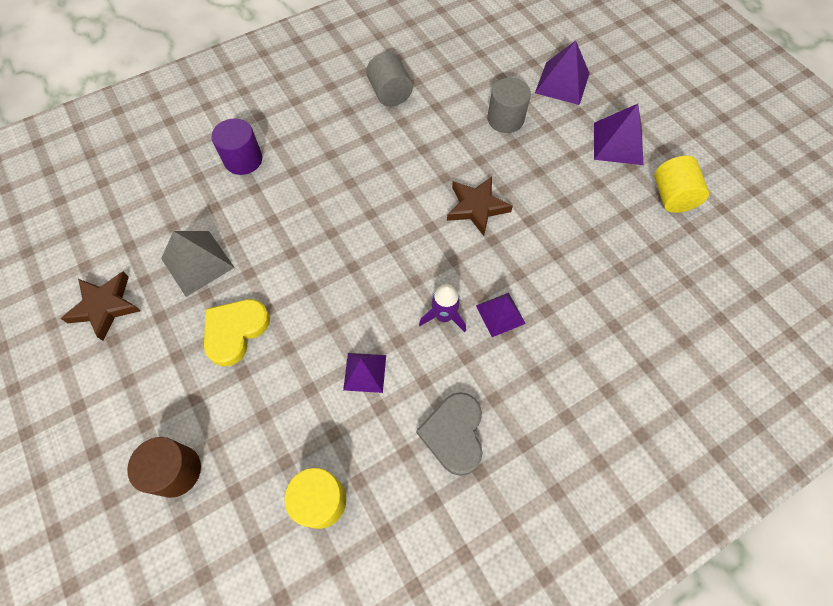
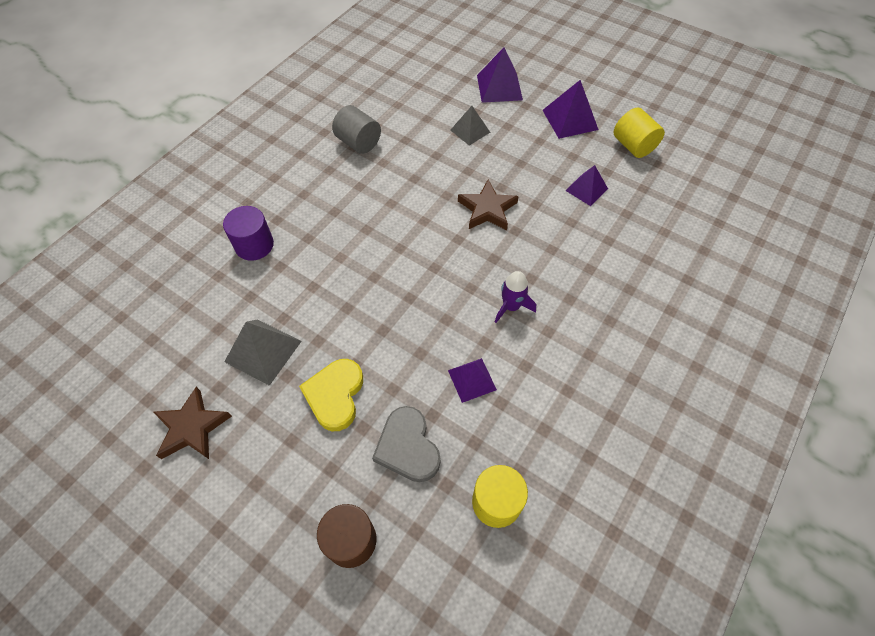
camera: 25 degrees left, 5 degrees down
grey heart [416,392,483,476] -> grey heart moved to [372,406,441,482]
purple pyramid [476,293,526,337] -> purple pyramid moved to [565,165,608,206]
grey cylinder [487,78,531,133] -> grey pyramid [451,106,490,146]

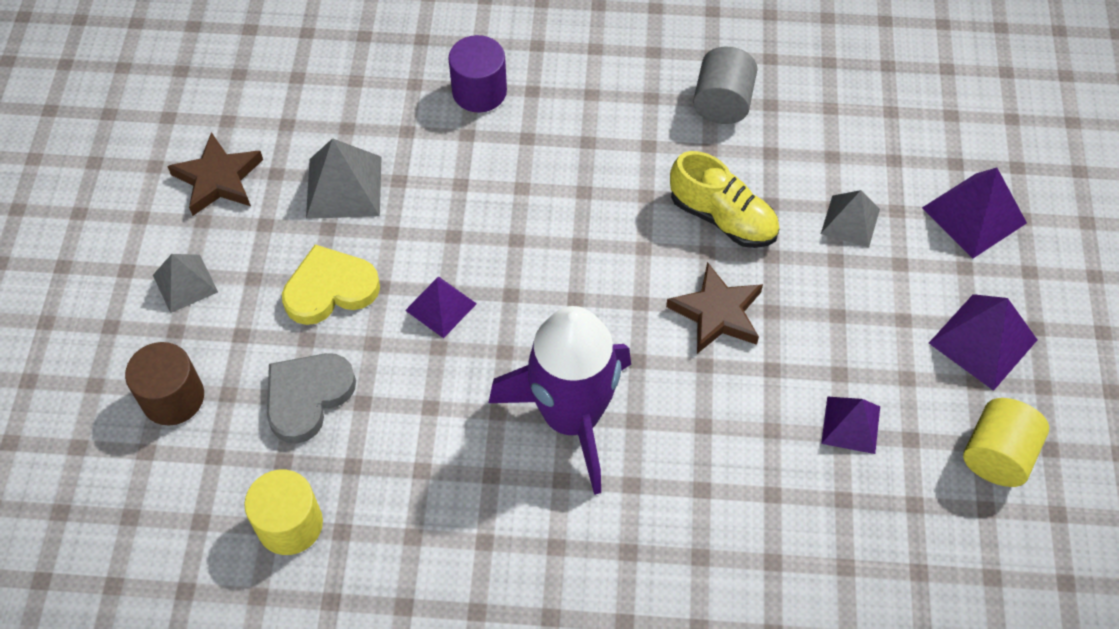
camera: 60 degrees right, 0 degrees up
purple pyramid [448,358,497,403] -> purple pyramid moved to [405,277,477,338]
purple rocket [495,271,536,323] -> purple rocket [489,306,631,495], size x2.25
none -> grey pyramid [153,254,218,313]
none -> yellow shoe [670,151,779,248]

